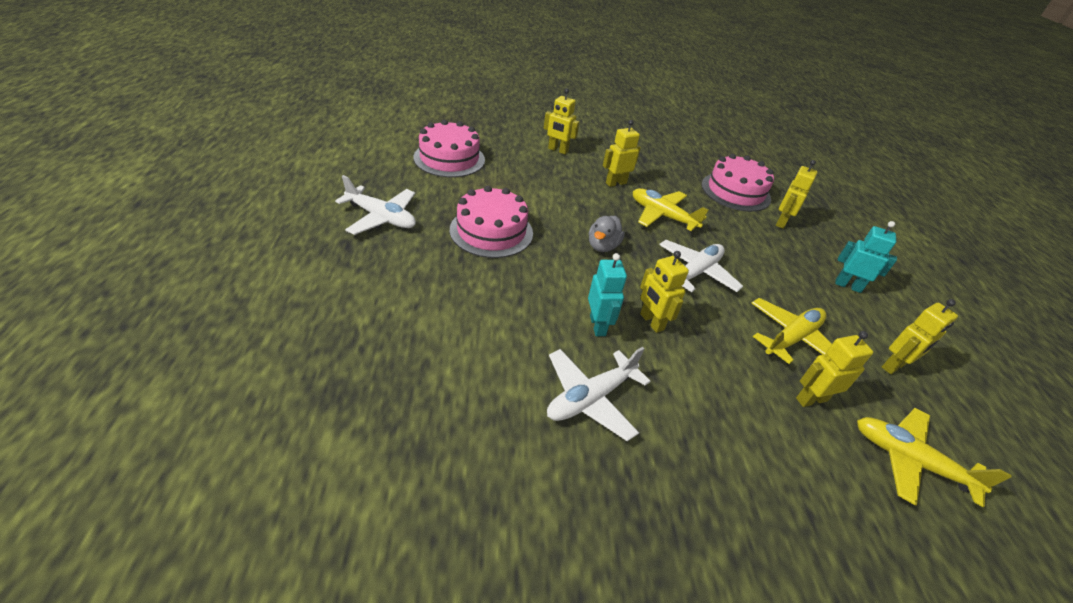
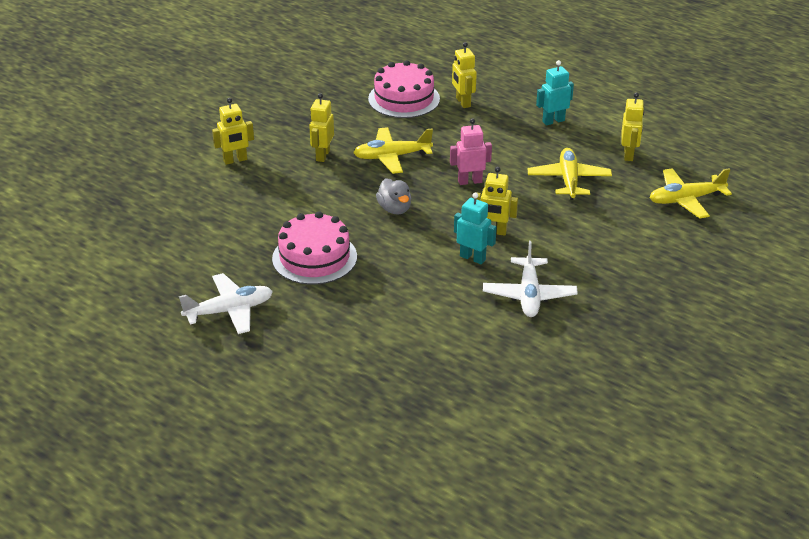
camera: 45 degrees left, 5 degrees down
pink cake [414,120,485,177] -> none
white plane [659,240,743,292] -> pink robot [450,118,492,185]
yellow robot [796,331,873,407] -> none

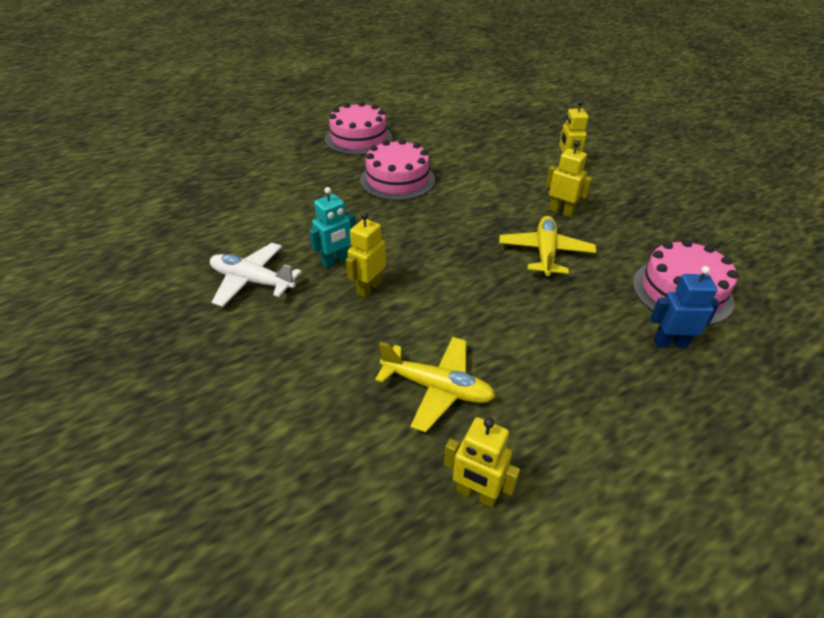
camera: 110 degrees right, 5 degrees up
white plane [179,273,273,334] -> pink cake [325,102,393,155]
grey duck [376,178,411,215] -> none
pink robot [450,118,492,185] -> none
yellow robot [452,42,477,108] -> blue robot [650,266,720,348]
turquoise robot [536,60,574,126] -> none
yellow plane [650,168,732,218] -> none

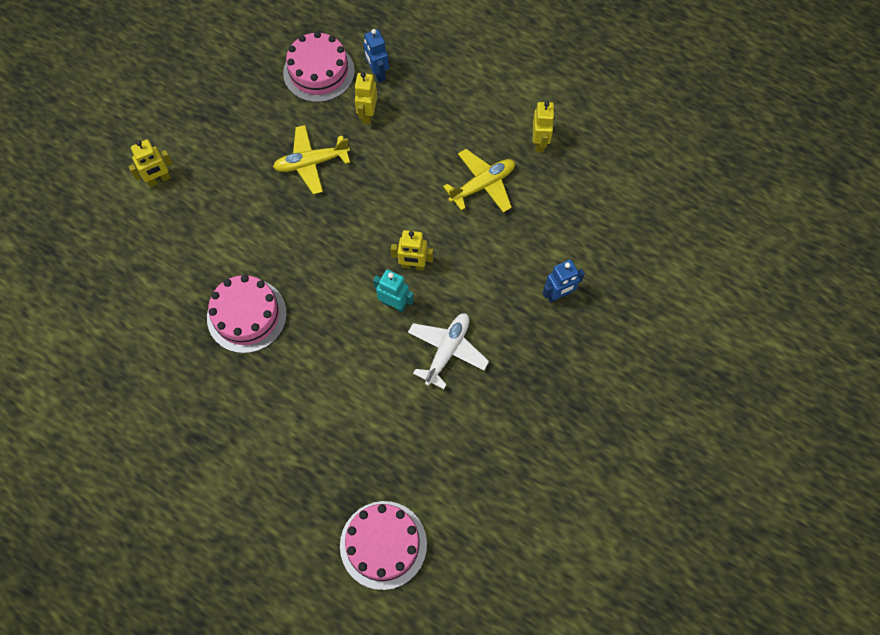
camera: 115 degrees left, 25 degrees up
white plane [210,243,302,307] -> white plane turned 150 degrees counterclockwise [408,313,489,389]
pink cake [325,102,393,155] -> pink cake moved to [340,501,427,590]
yellow plane [375,337,496,432] -> yellow plane turned 60 degrees clockwise [443,149,515,213]
yellow robot [546,141,593,217] -> yellow robot moved to [354,72,377,124]
none -> blue robot [542,259,585,303]

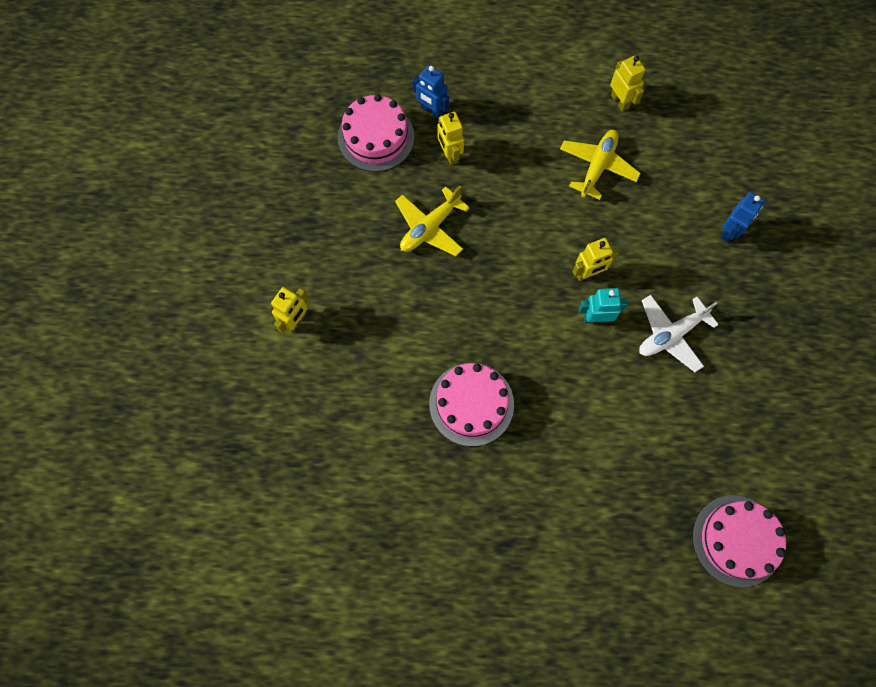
camera: 30 degrees left, 5 degrees up
white plane [408,313,489,389] -> white plane turned 120 degrees counterclockwise [639,295,719,372]

